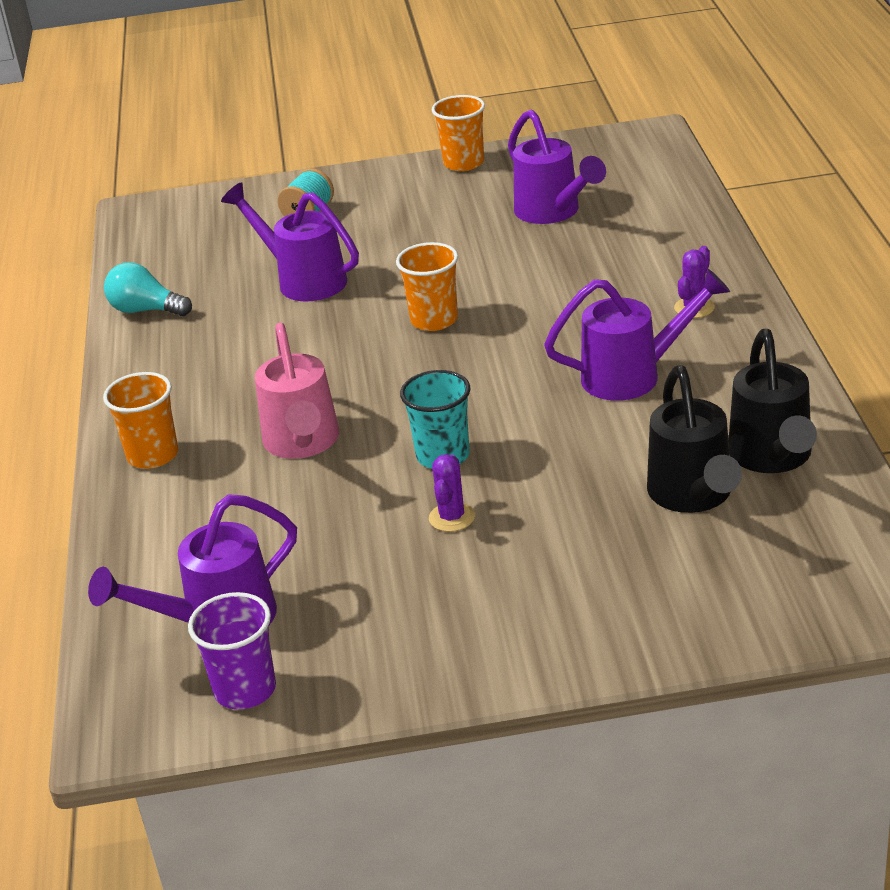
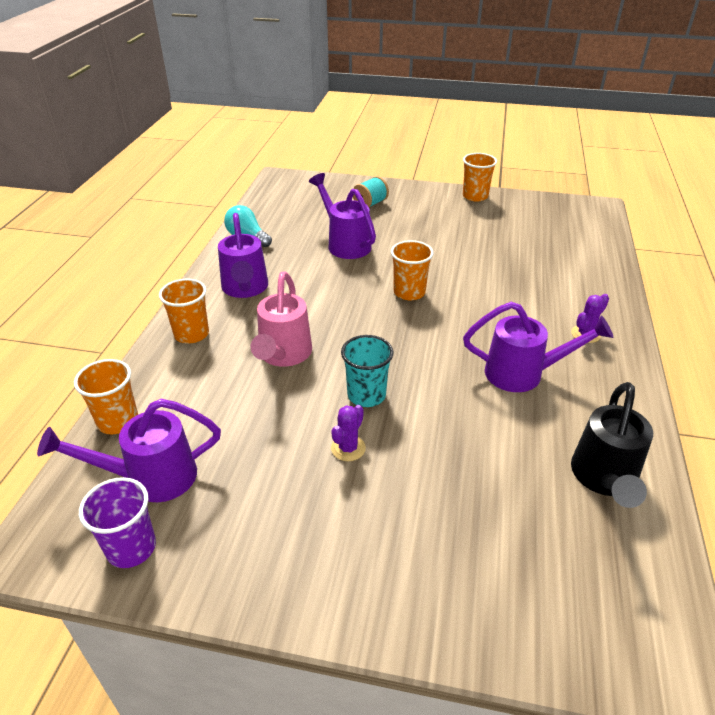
camera: 15 degrees right, 5 degrees up
purple watering can [508,109,606,224] -> purple watering can moved to [218,213,268,298]
black watering can [647,365,742,513] -> none
none -> orange cup [74,359,138,434]

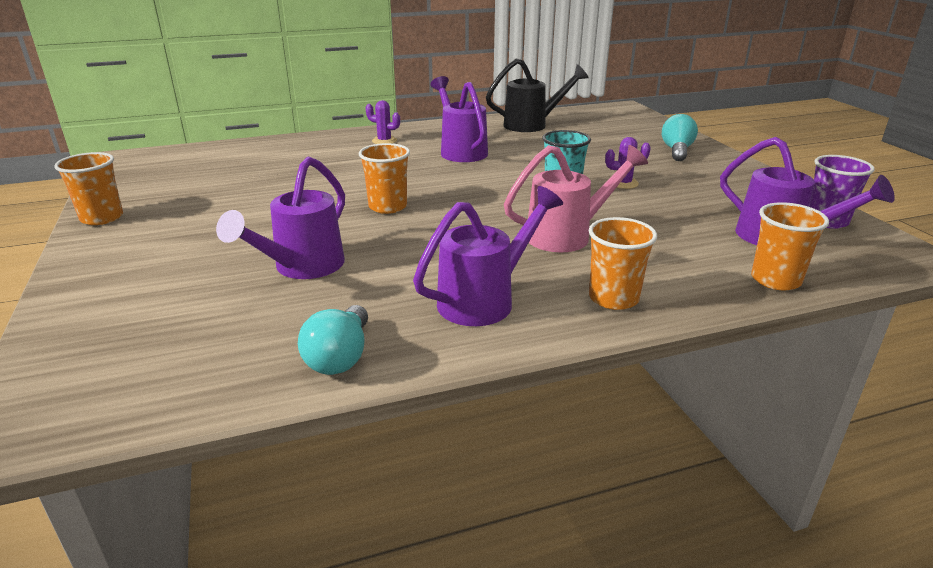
camera: 120 degrees left, 10 degrees down
turquoise spool [353,176,389,207] -> none
none -> turquoise light bulb [662,114,698,161]

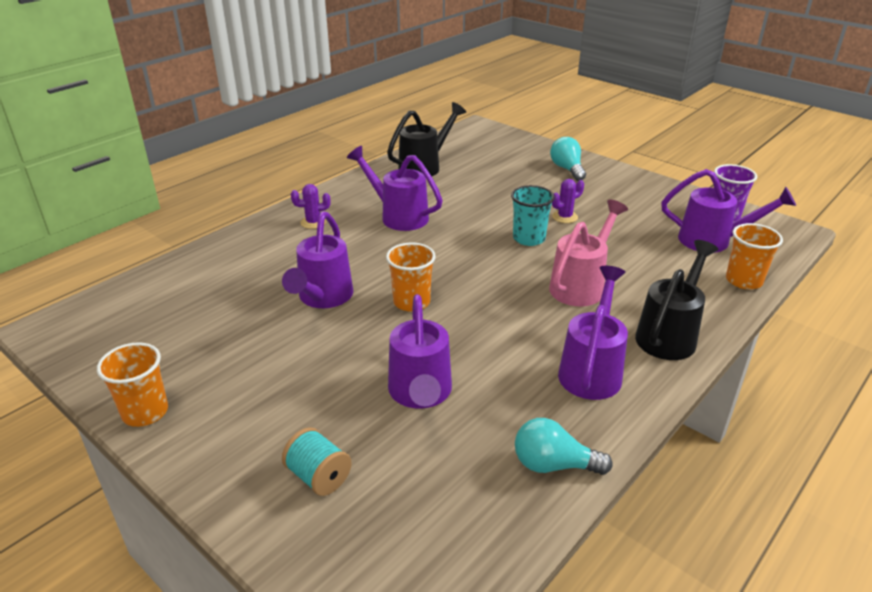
camera: 30 degrees left, 5 degrees up
turquoise light bulb [298,305,368,375] -> turquoise light bulb turned 120 degrees clockwise [515,418,613,475]
orange cup [589,217,657,310] -> black watering can [635,240,718,360]
none -> purple watering can [282,211,354,308]
none -> turquoise spool [282,427,352,496]

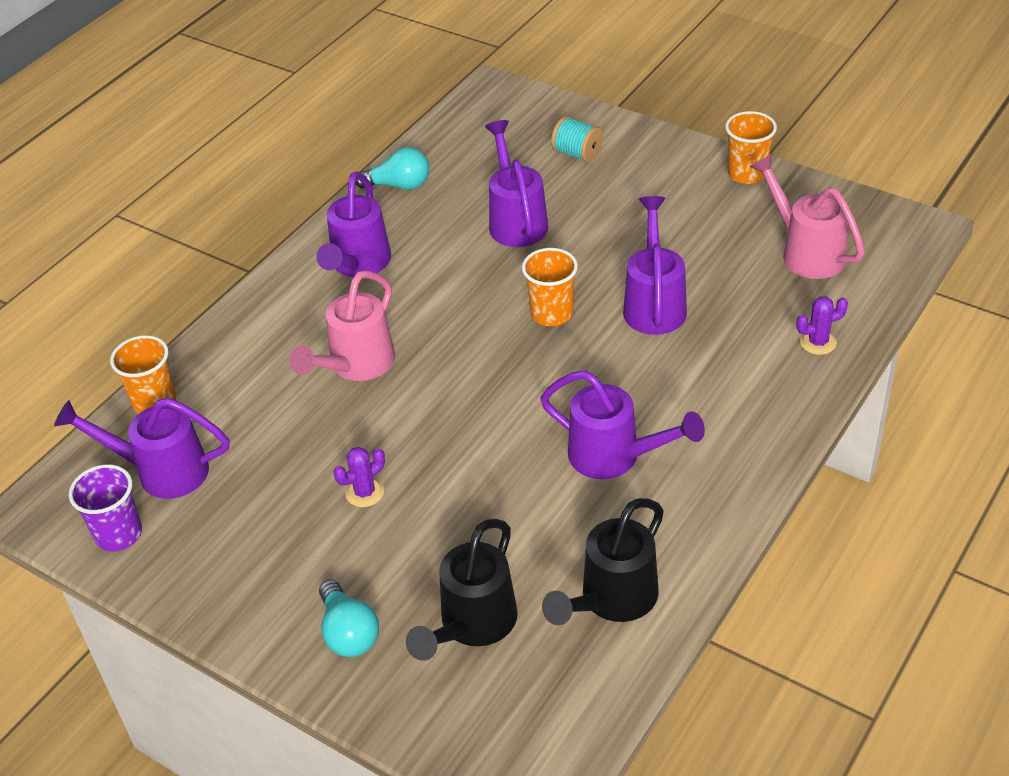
camera: 175 degrees right, 10 degrees up
purple cactus [291,184,331,229] -> purple cactus moved to [796,296,848,355]
turquoise cup [511,185,555,246] -> none
black watering can [635,240,718,360] -> black watering can moved to [406,519,518,661]
none -> pink watering can [750,154,865,279]

